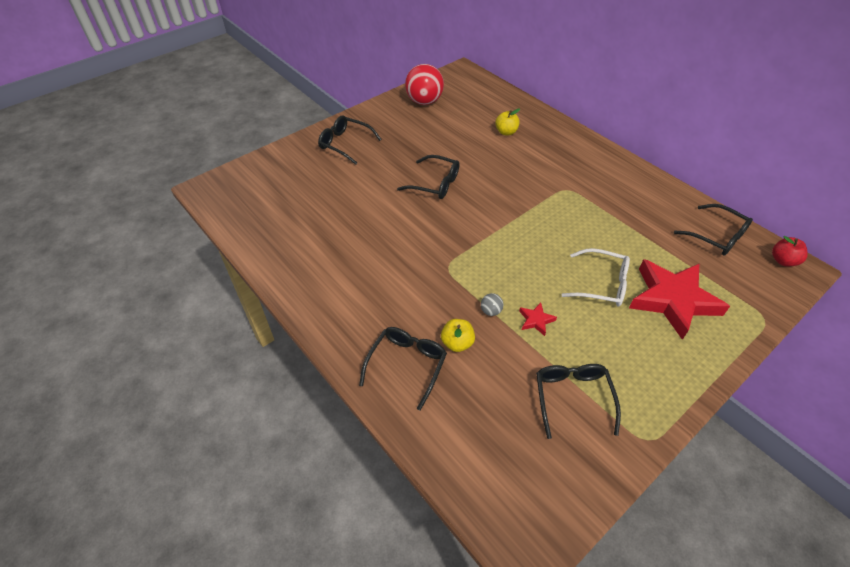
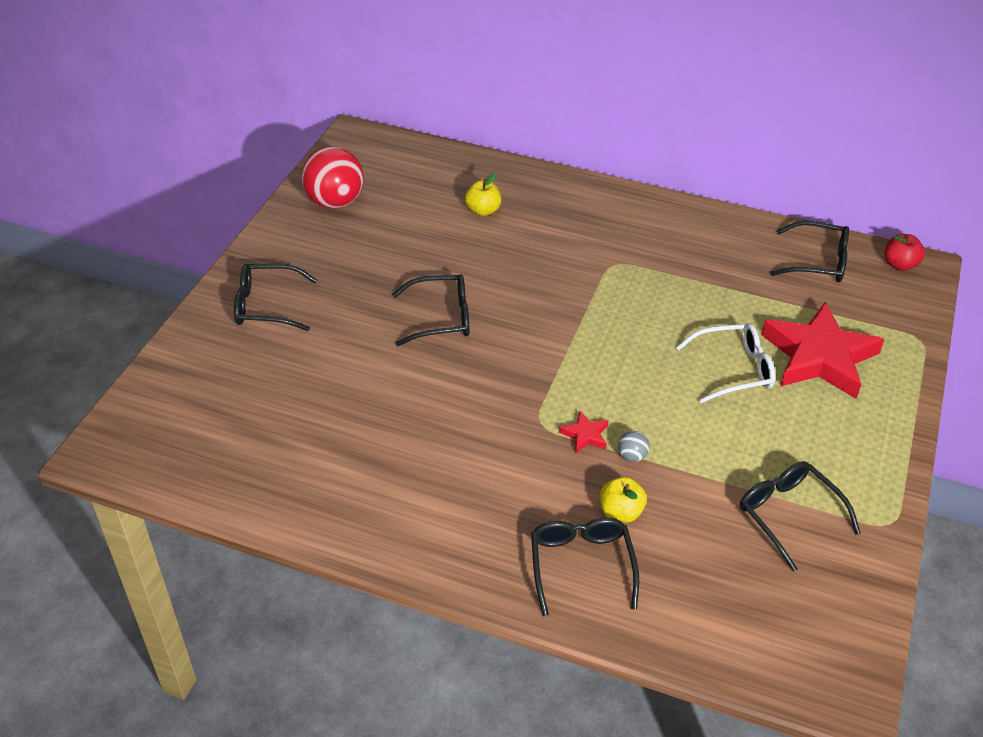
camera: 30 degrees left, 5 degrees down
red star [519,302,557,336] -> red star moved to [559,411,609,454]

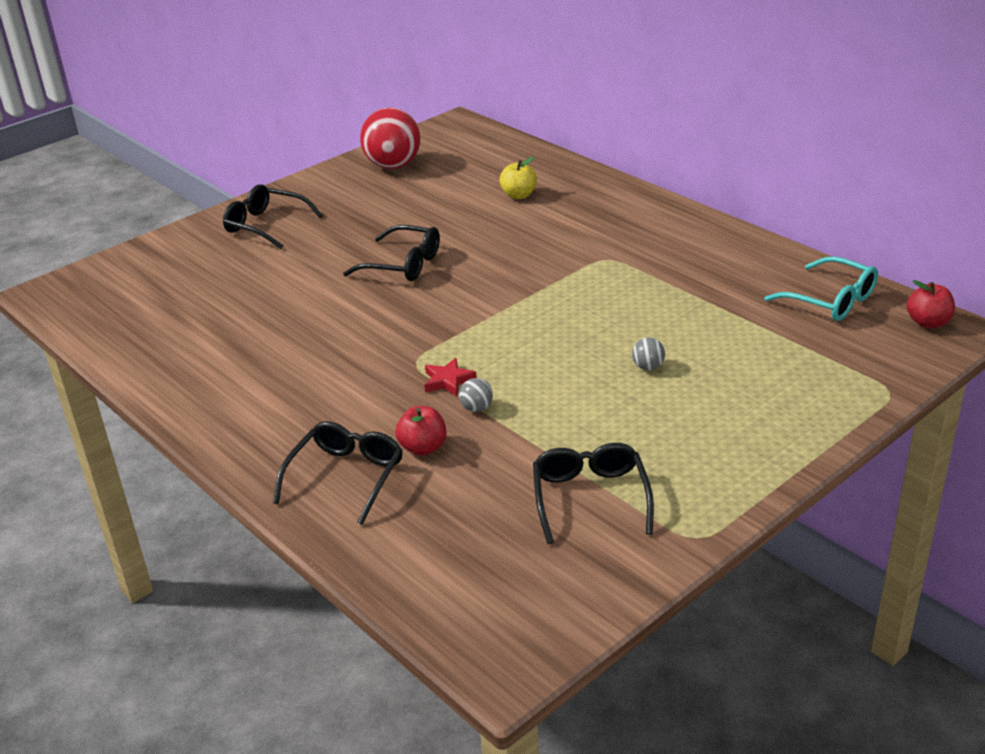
camera: 30 degrees right, 10 degrees down
yellow apple [600,477,647,523] -> red apple [395,406,446,456]
white glasses [676,323,775,403] -> grey ball [632,338,665,370]
red star [761,302,885,399] -> none
black glasses [771,221,849,282] -> turquoise glasses [764,256,878,321]

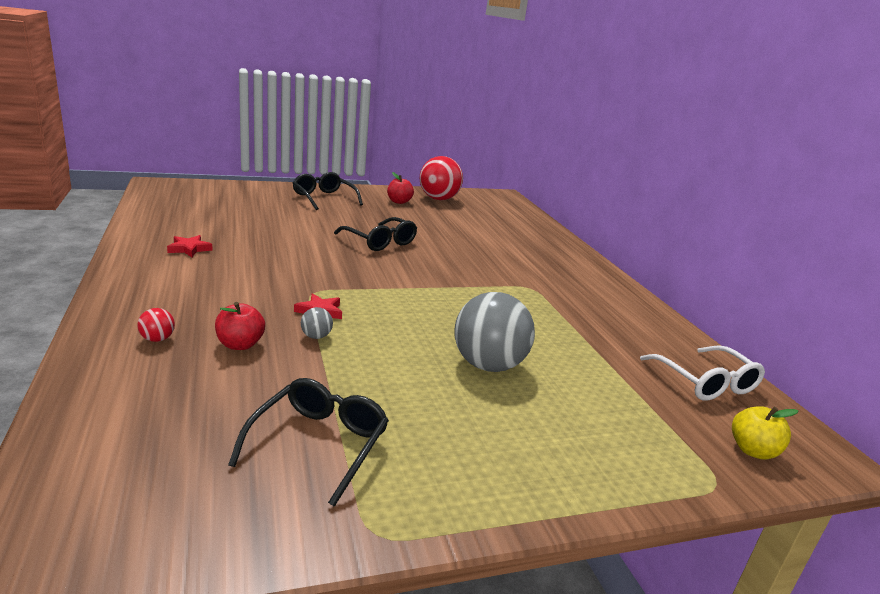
camera: 20 degrees right, 10 degrees down
black glasses [273,421,403,525] -> red ball [137,308,175,342]
yellow apple [499,157,537,199] -> yellow apple moved to [732,406,798,459]
grey ball [632,338,665,370] -> grey ball [454,292,535,372], size x2.44
turquoise glasses [764,256,878,321] -> white glasses [640,345,765,401]
red apple [907,280,955,328] -> red apple moved to [387,172,414,204]
none -> red star [167,235,213,257]

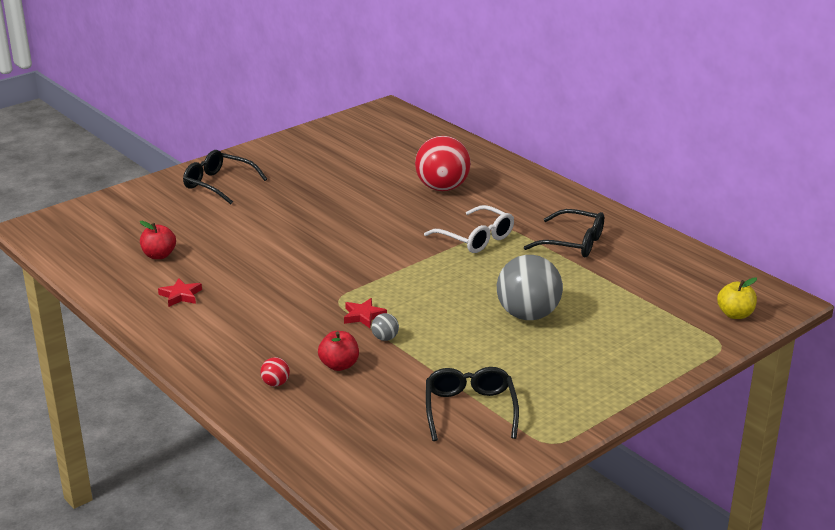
camera: 20 degrees left, 5 degrees up
black glasses [334,217,417,251] -> black glasses moved to [524,209,604,258]
red apple [387,172,414,204] -> red apple moved to [140,221,176,259]
red ball [420,156,463,200] -> red ball moved to [415,136,471,191]
white glasses [640,345,765,401] -> white glasses moved to [424,205,514,253]

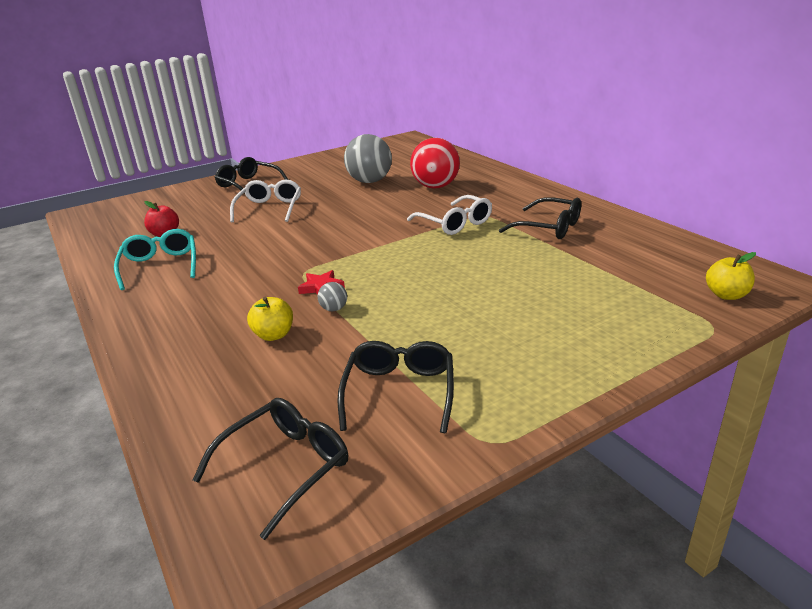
camera: 10 degrees right, 0 degrees up
red star [158,278,202,307] -> turquoise glasses [114,229,196,290]
red ball [260,357,290,387] -> none
red apple [318,331,359,371] -> yellow apple [247,296,293,341]
grey ball [497,255,563,320] -> grey ball moved to [344,134,392,183]
none -> black glasses [193,398,348,540]
none -> white glasses [230,180,301,222]

